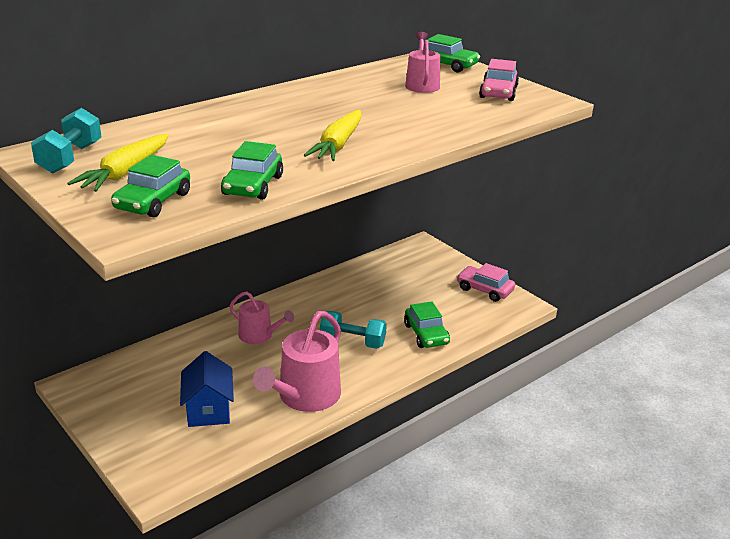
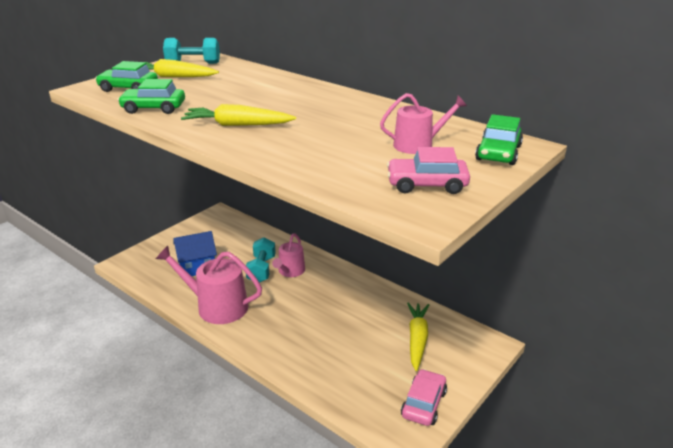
camera: 80 degrees right, 0 degrees up
turquoise dumbbell [320,311,387,349] -> turquoise dumbbell moved to [246,237,276,283]
green car [404,301,450,348] -> none
none -> yellow carrot [407,303,429,371]

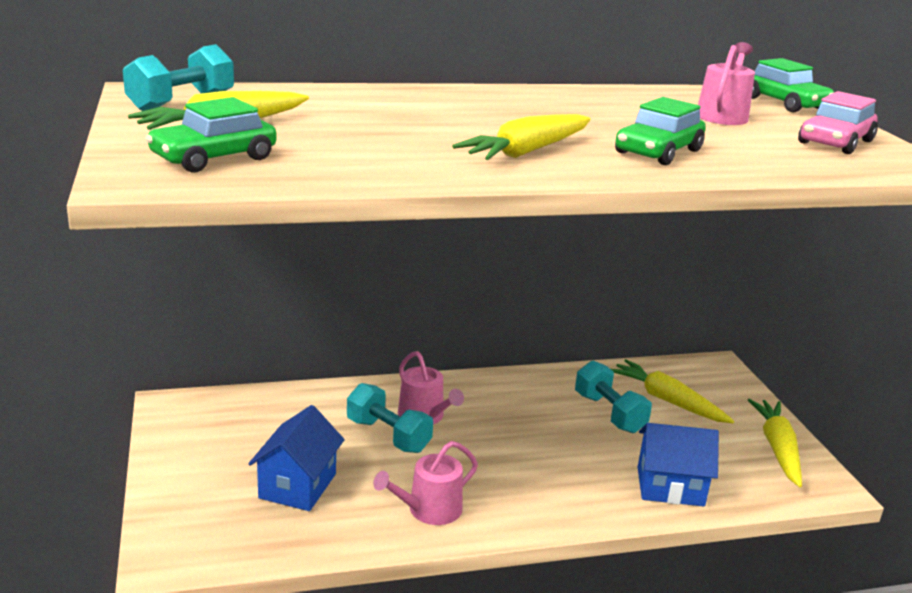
camera: 55 degrees left, 5 degrees down
green car [118,79,185,114] -> green car moved to [615,97,706,165]
pink watering can [156,246,262,324] -> pink watering can [373,441,478,525], size x0.59
pink car [401,369,447,426] -> yellow carrot [748,399,802,487]
none -> turquoise dumbbell [575,360,652,433]
none -> blue house [638,423,719,506]

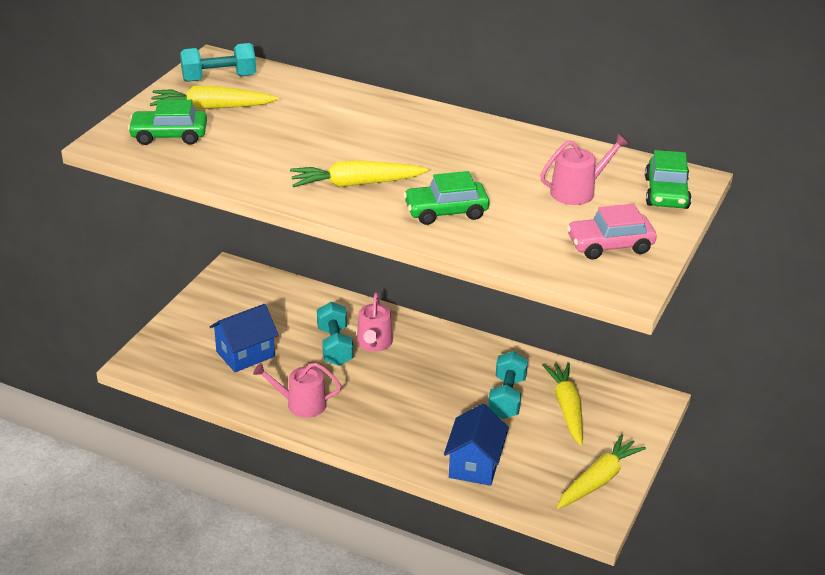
camera: 40 degrees right, 10 degrees up
blue house [638,423,719,506] -> blue house turned 60 degrees clockwise [444,404,509,486]

